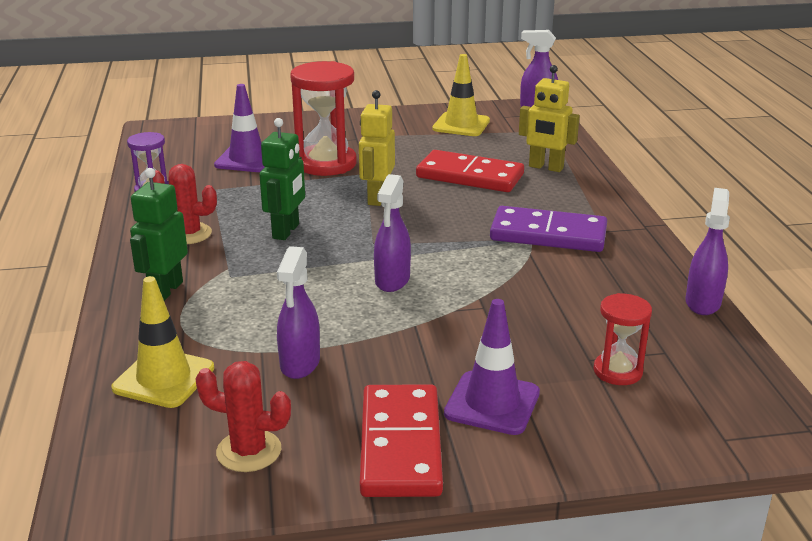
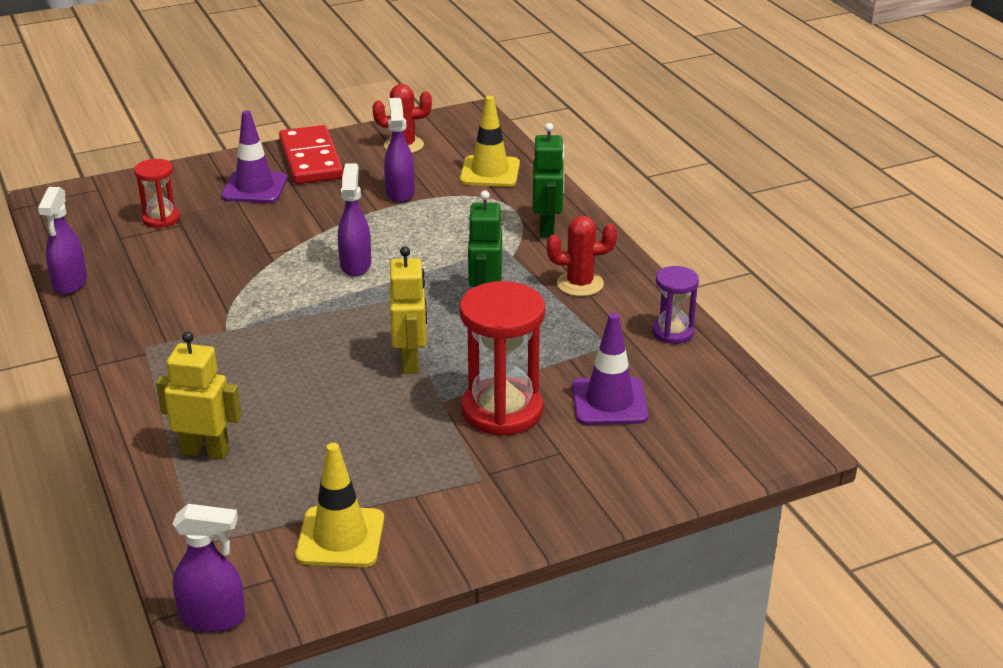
camera: 165 degrees right, 5 degrees up
red domino [416,150,524,192] -> none
purple domino [490,206,607,252] -> none

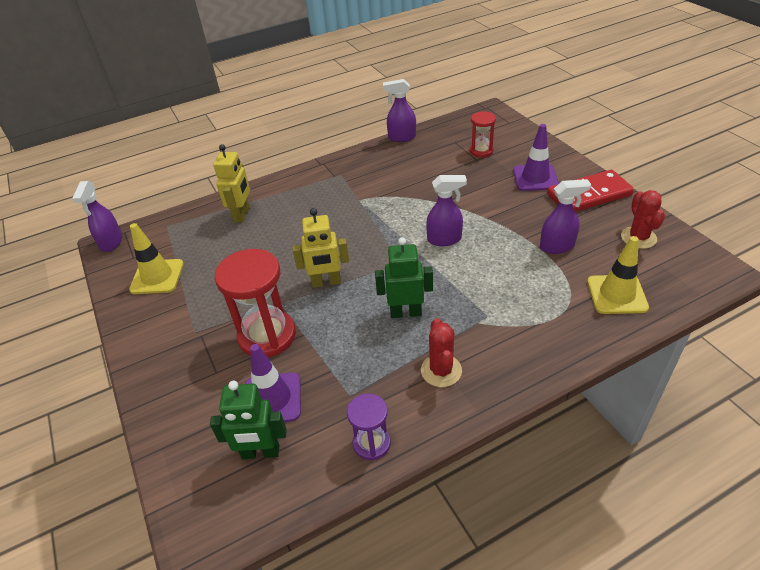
camera: 90 degrees right, 10 degrees up
green robot [532,123,565,238] -> green robot moved to [210,381,287,459]

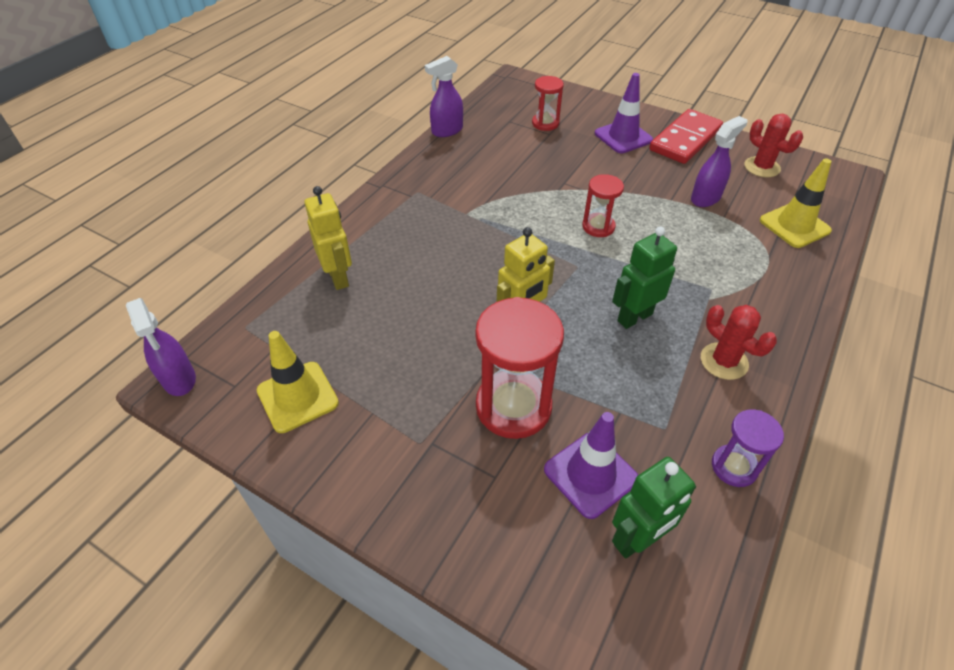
camera: 35 degrees left, 5 degrees up
purple spray bottle [426,175,467,246] -> red hourglass [582,174,624,237]

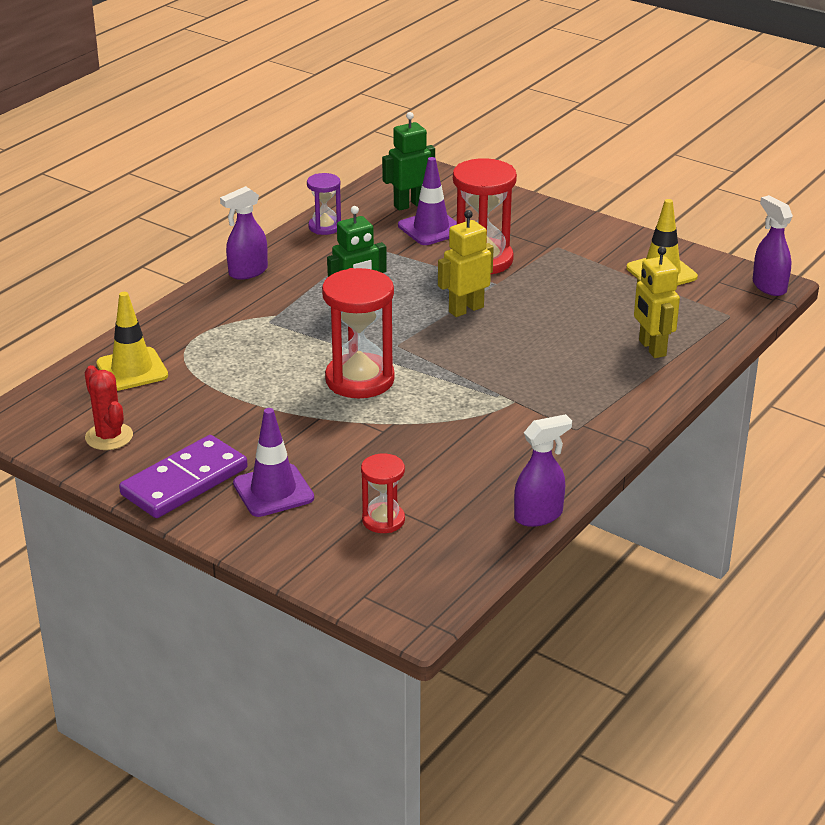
camera: 175 degrees left, 15 degrees down
red hourglass [582,174,624,237] -> red hourglass [322,268,395,398], size x1.81
red domino [649,109,723,164] -> purple domino [119,435,248,518]
purple spray bottle [691,116,747,207] -> purple spray bottle moved to [220,186,268,280]
red cactus [701,305,777,380] -> none

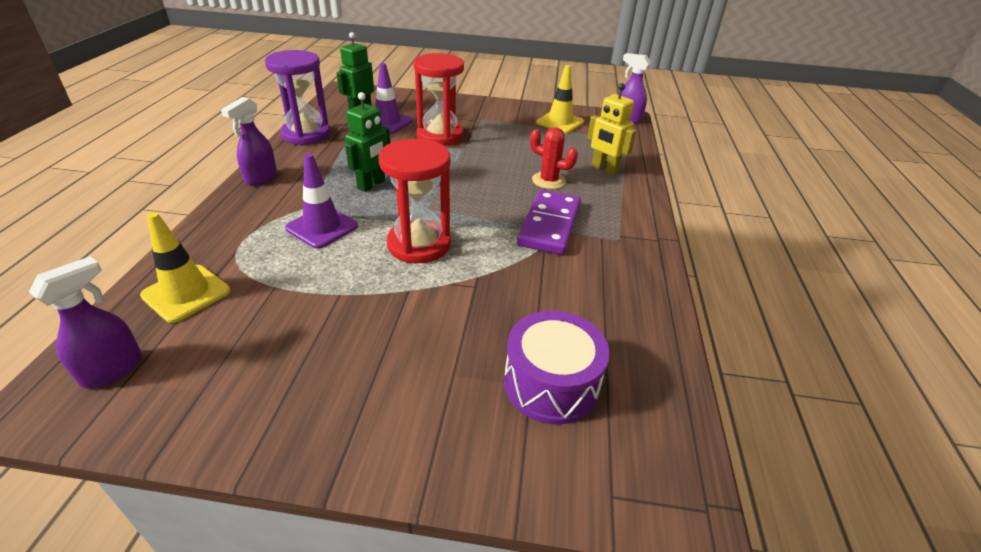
camera: 30 degrees left, 5 degrees up
red cactus [84,365,133,450] -> red cactus moved to [530,127,578,189]
purple domino [119,435,248,518] -> purple domino moved to [517,190,581,255]
purple traffic cone [233,408,314,517] -> purple traffic cone moved to [285,154,358,249]
purple hourglass [307,173,341,235] -> purple hourglass [265,50,331,145], size x1.81
red hourglass [361,454,405,533] -> purple drum [504,311,610,425]
yellow robot [438,210,494,317] -> none
purple spray bottle [514,414,572,527] -> purple spray bottle moved to [29,256,142,389]

